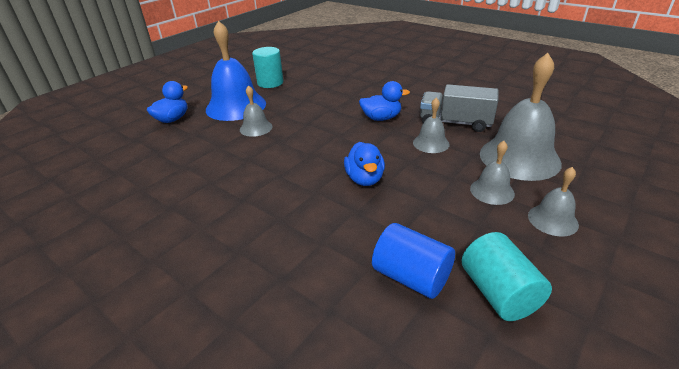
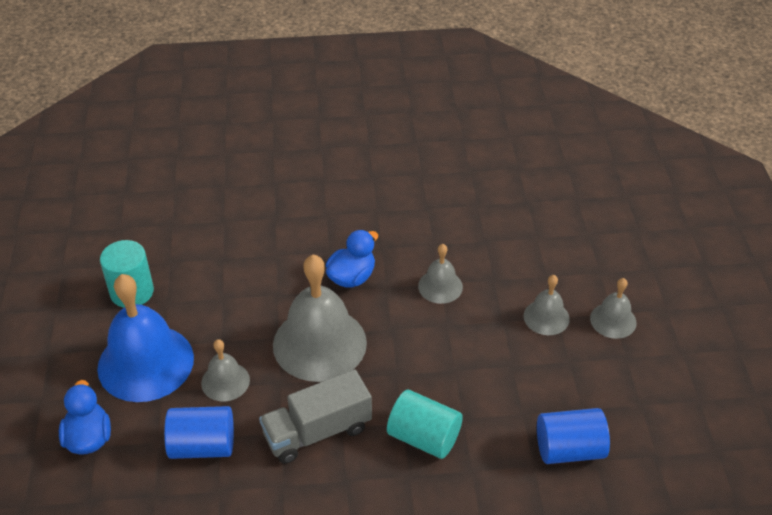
camera: 45 degrees left, 10 degrees up
blue duck [344,142,385,186] -> none
grey truck [420,84,499,132] -> grey truck moved to [259,369,372,464]
turquoise cylinder [462,232,552,321] -> turquoise cylinder moved to [387,390,463,459]
grey bell [480,53,562,181] -> grey bell moved to [273,254,367,382]
none -> blue cylinder [164,406,234,459]

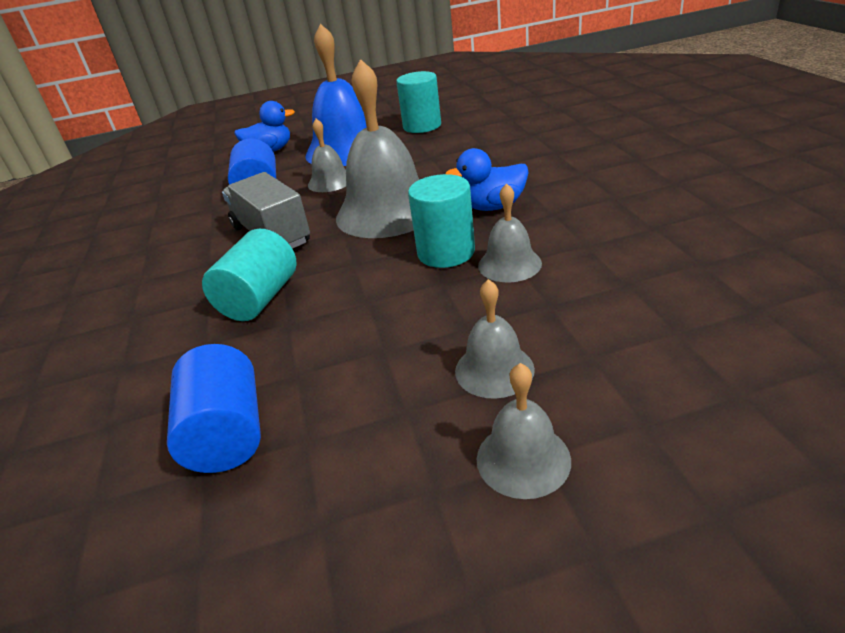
camera: 85 degrees right, 10 degrees down
blue duck [326,230,378,288] -> blue duck turned 135 degrees clockwise [445,148,529,211]
none -> turquoise cylinder [408,174,475,268]

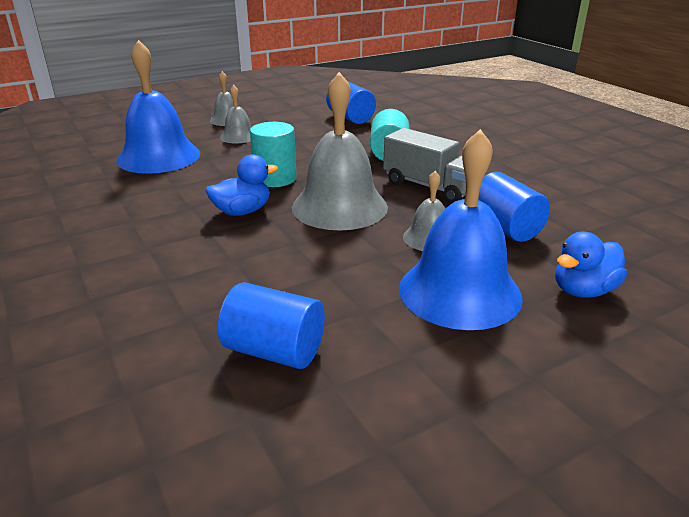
camera: 160 degrees right, 5 degrees down
turquoise cylinder [396,71,441,133] -> none
grey bell [478,183,542,282] -> none
none -> blue bell [117,40,200,174]
none -> blue cylinder [218,282,325,369]

